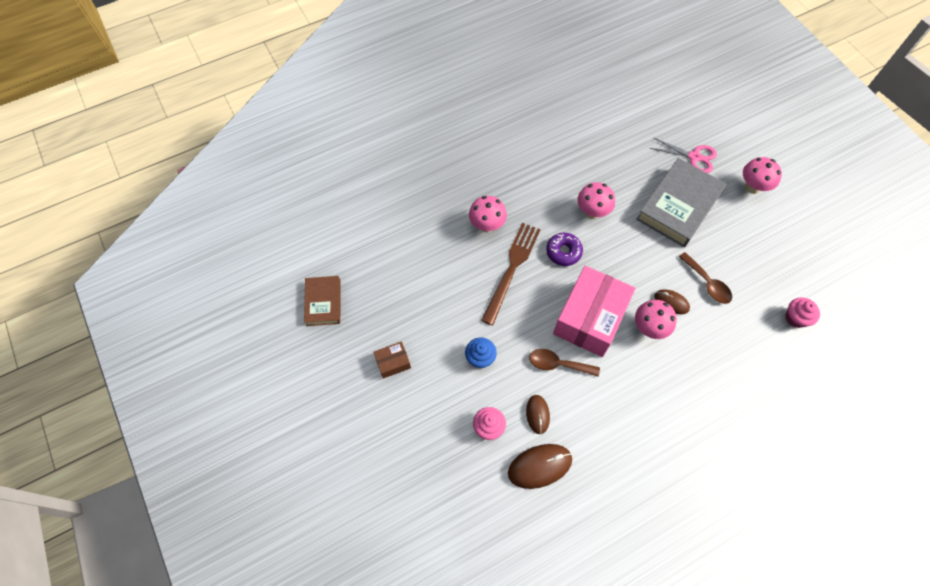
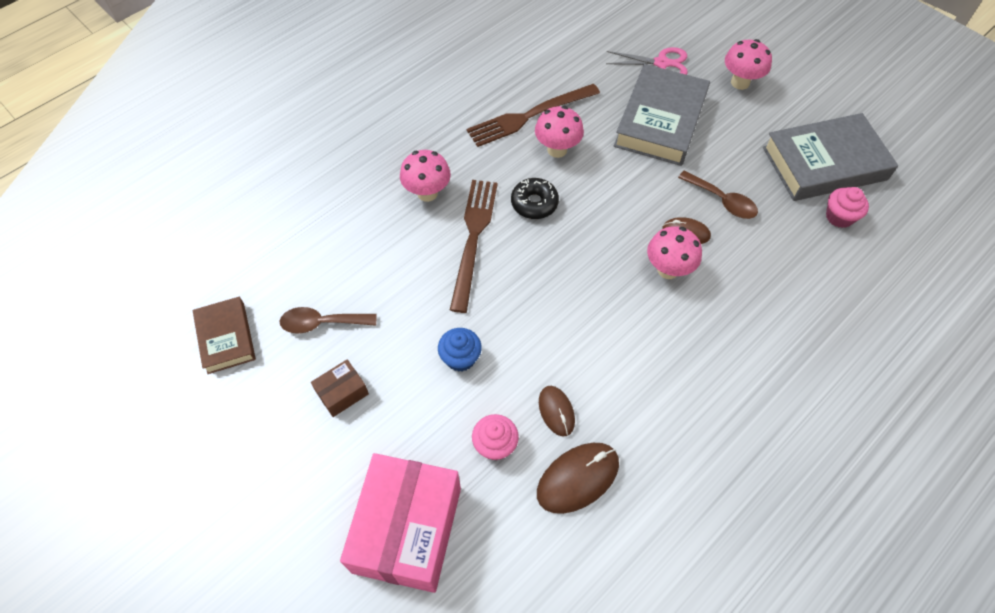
camera: 15 degrees left, 5 degrees down
brown spoon [529,349,600,377] -> brown spoon moved to [280,307,377,334]
purple donut [546,233,583,266] -> black donut [511,178,559,219]
pink box [553,266,635,357] -> pink box moved to [340,453,461,593]
none -> brown fork [467,84,600,147]
none -> grey book [763,113,898,201]

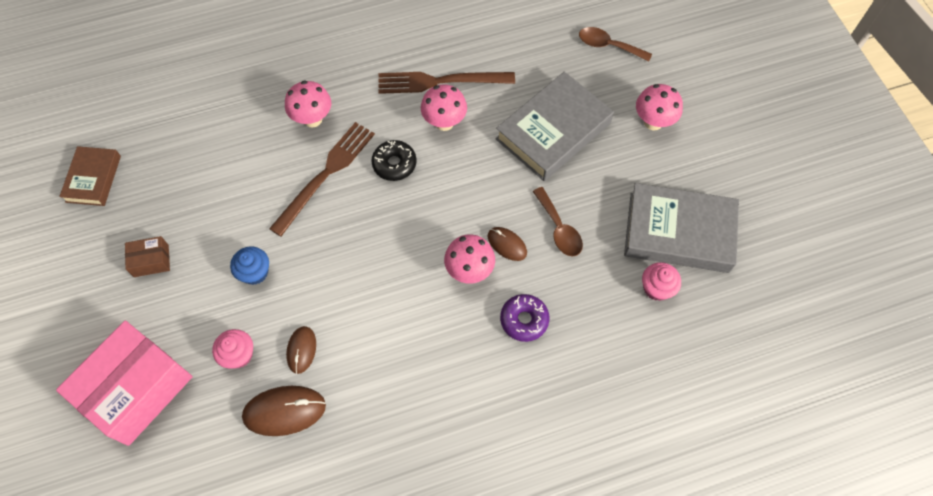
camera: 25 degrees right, 5 degrees up
brown spoon [280,307,377,334] -> brown spoon moved to [579,27,652,62]
pink scissors [606,47,688,75] -> none
none -> purple donut [500,294,549,342]

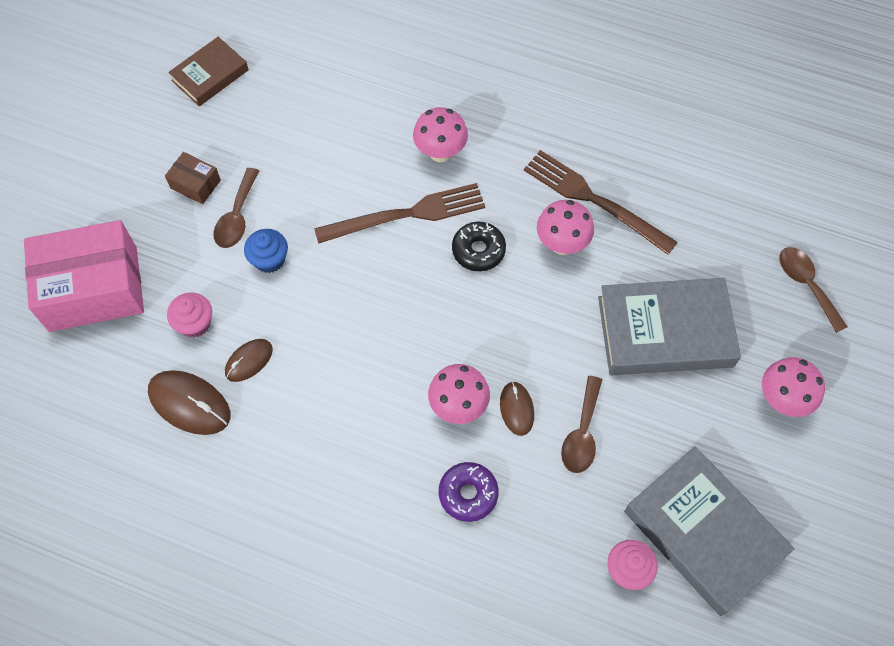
camera: 40 degrees right, 0 degrees up
none -> brown spoon [213,168,259,248]

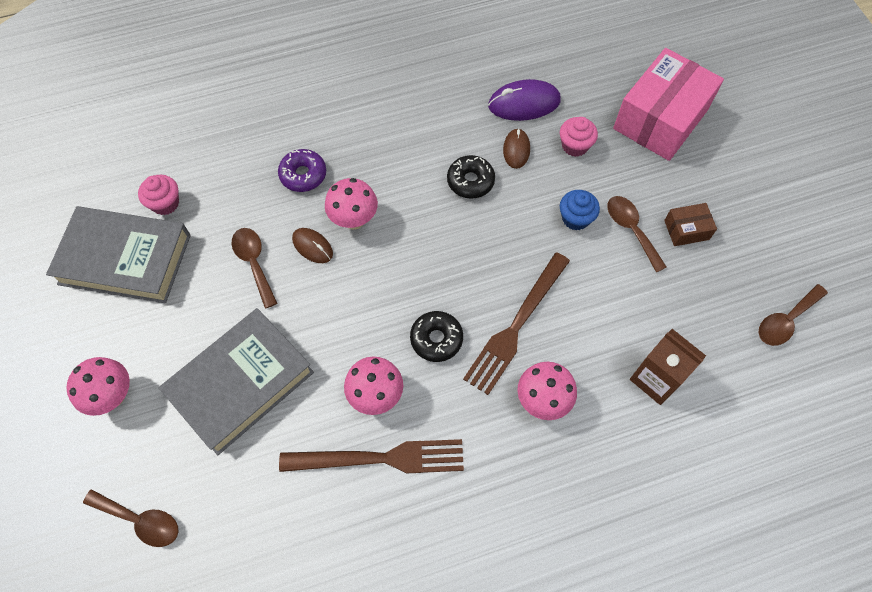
camera: 140 degrees right, 0 degrees up
brown mouse [148,370,230,435] -> purple mouse [488,79,561,121]
brown book [168,37,249,106] -> brown spoon [758,284,828,346]
none -> black donut [447,155,495,199]
none -> brown carton [630,329,706,405]

